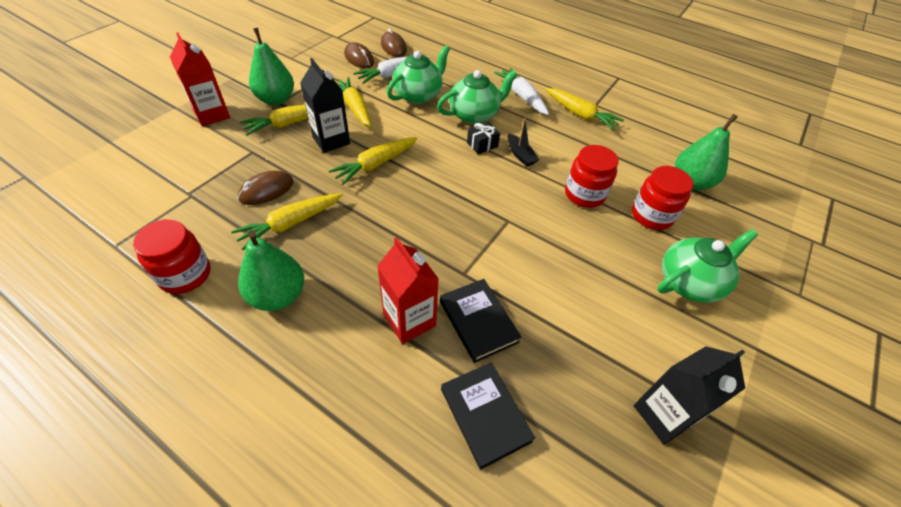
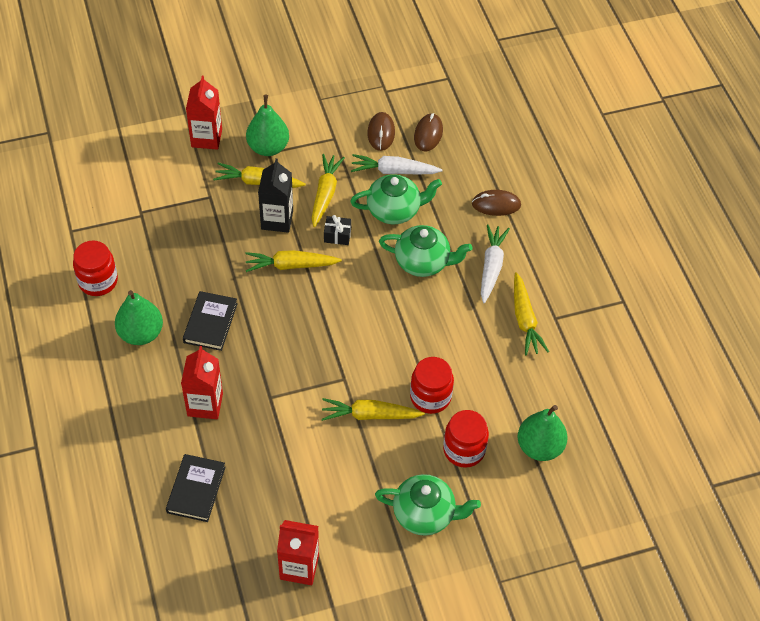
camera: 40 degrees right, 5 degrees up
yellow carrot [231,193,343,250] -> yellow carrot moved to [322,398,425,421]
brown mouse [238,171,294,205] -> brown mouse moved to [472,190,521,216]
black book [440,279,522,363] -> black book moved to [183,291,238,351]
black gift [467,122,500,154] -> black gift moved to [324,215,351,245]
black boat [508,118,539,167] -> none
black carton [634,346,745,444] -> red carton [277,520,319,585]

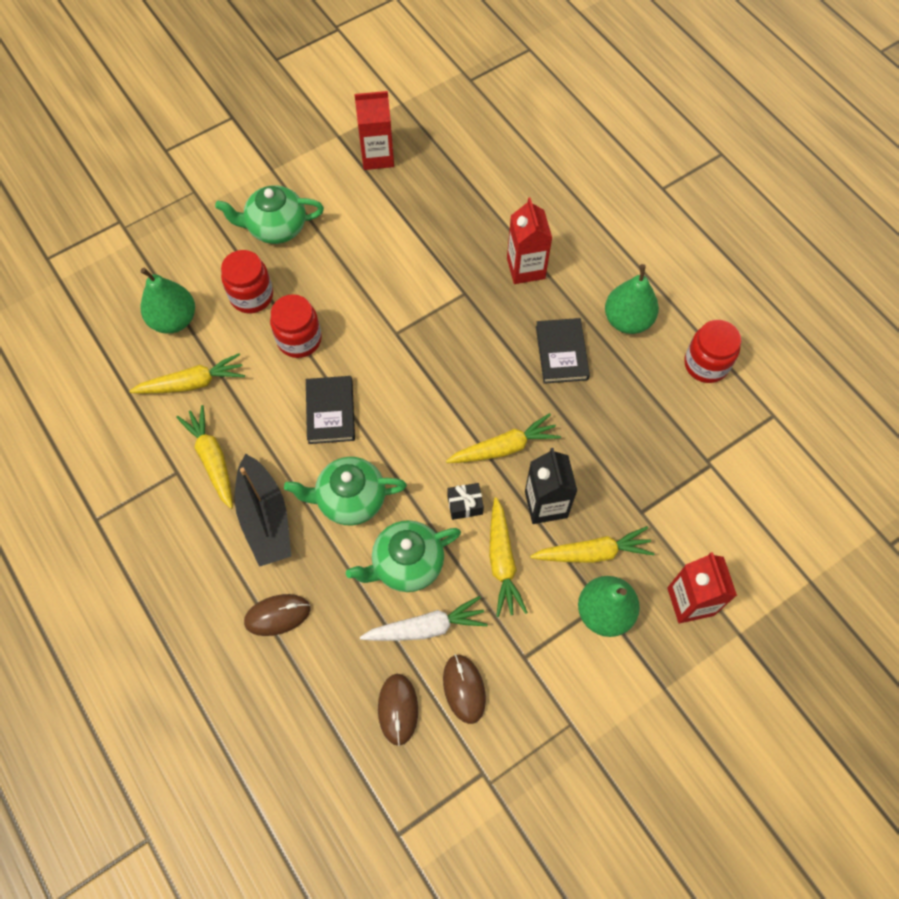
camera: 165 degrees right, 10 degrees up
black book [166,454,226,522] -> black book moved to [306,376,355,444]
yellow carrot [322,398,425,421] -> yellow carrot moved to [129,353,245,394]
white carrot [481,224,510,303] -> black boat [235,454,291,567]

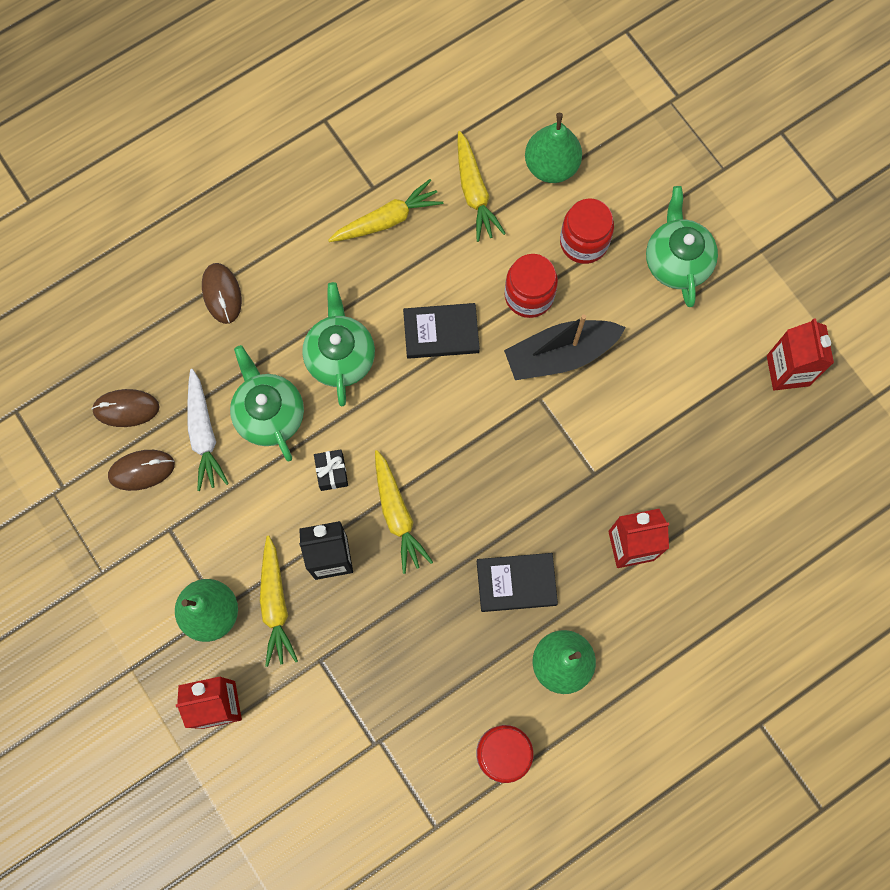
camera: 90 degrees right, 10 degrees up
black boat [235,454,291,567] -> black boat moved to [504,315,626,380]
yellow carrot [489,497,528,617] -> none

